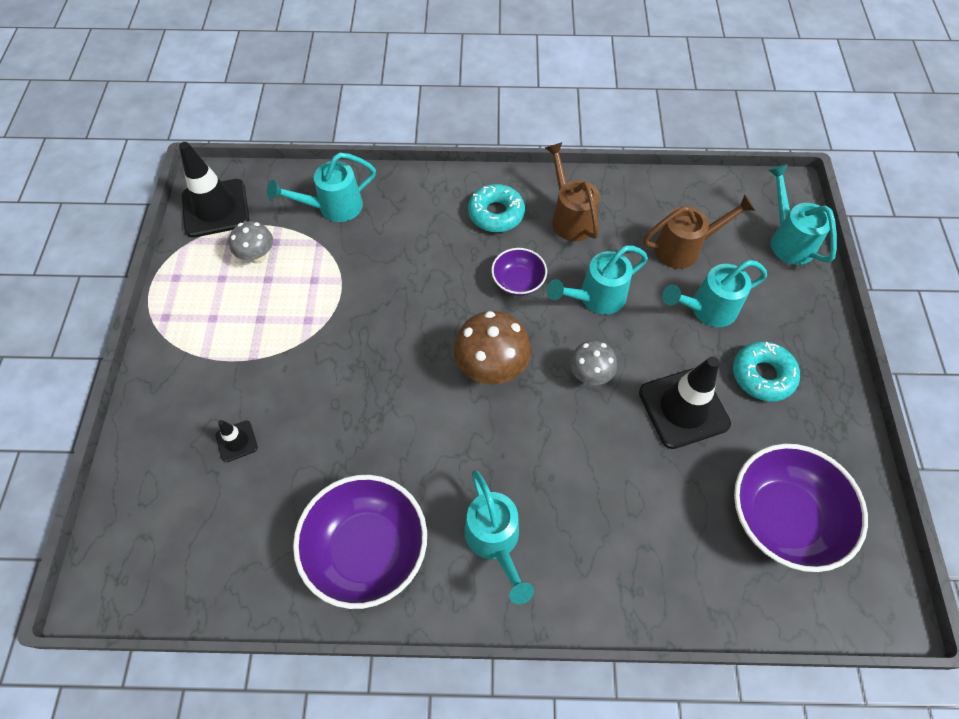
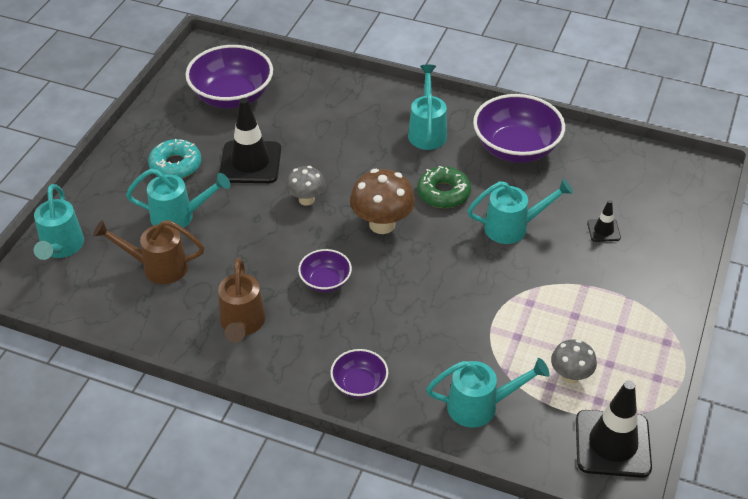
camera: 160 degrees left, 15 degrees down
turquoise donut [468,184,525,232] -> none
turquoise watering can [547,245,648,315] -> turquoise watering can moved to [467,179,573,244]
none -> purple bowl [330,349,388,398]
none -> green donut [417,166,471,208]

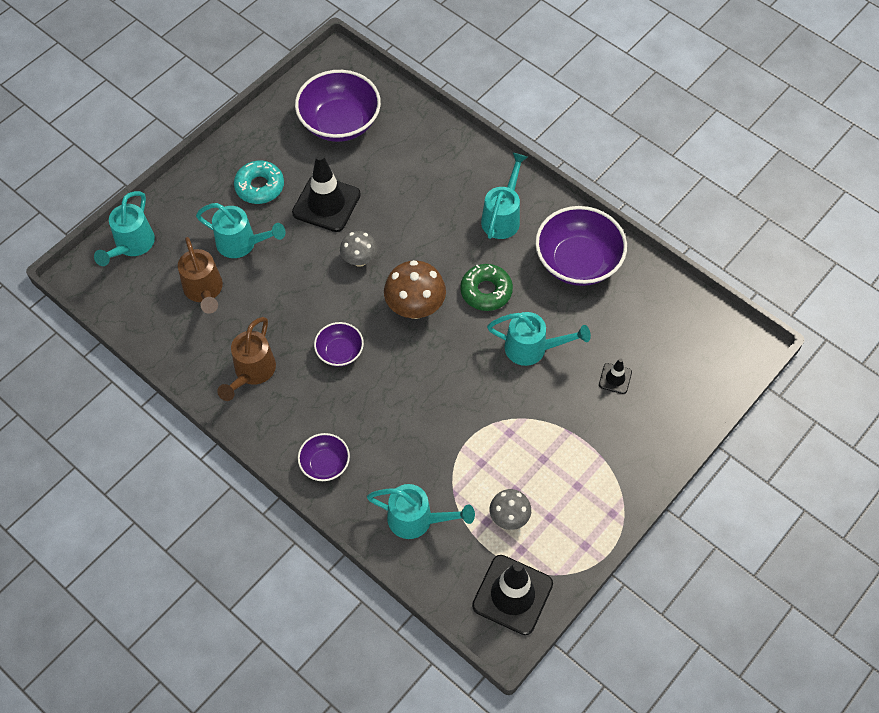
camera: 20 degrees right, 15 degrees up
brown watering can [93,220,204,284] -> brown watering can turned 135 degrees counterclockwise [178,237,223,314]

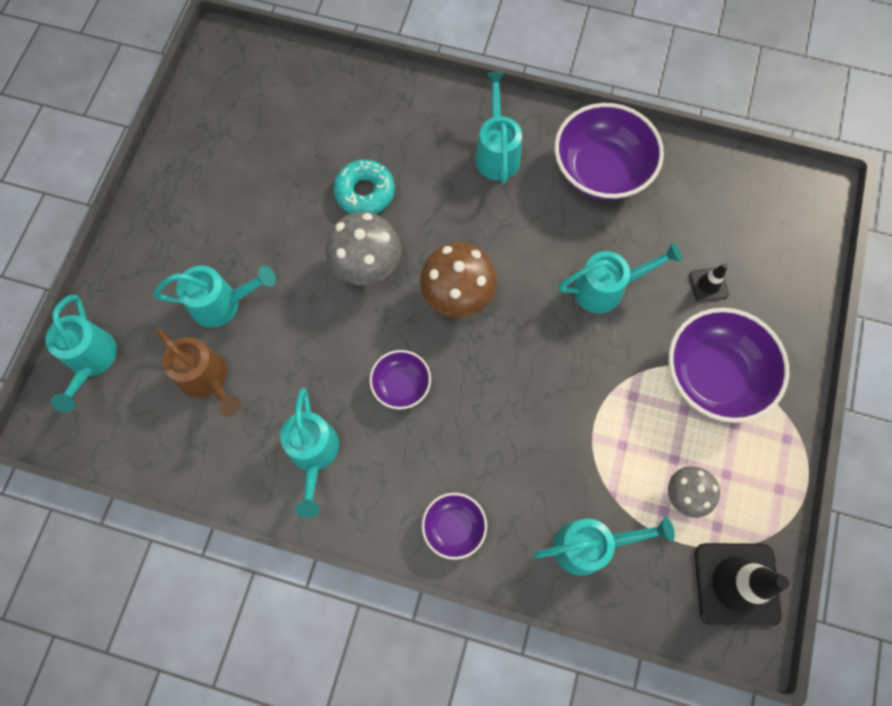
camera: 25 degrees left, 10 degrees up
brown watering can [217,317,276,401] -> turquoise watering can [280,388,339,518]
turquoise donut [234,161,284,204] -> turquoise donut moved to [334,160,395,214]
black traffic cone [292,154,361,232] -> none
purple bowl [295,70,381,142] -> purple bowl moved to [669,308,789,423]
grey mushroom [340,231,377,267] -> grey mushroom [325,212,401,285], size x1.61
green donut [460,264,513,311] -> none

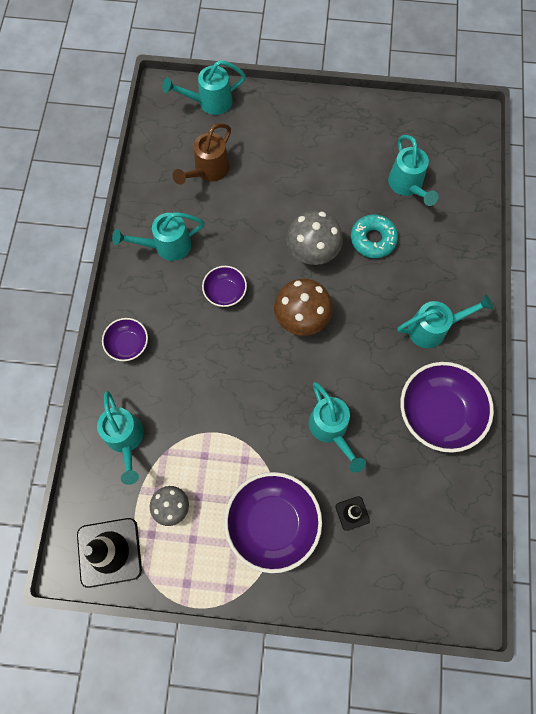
camera: 80 degrees right, 0 degrees up
turquoise watering can [153,266,276,328] -> turquoise watering can moved to [388,135,439,206]

